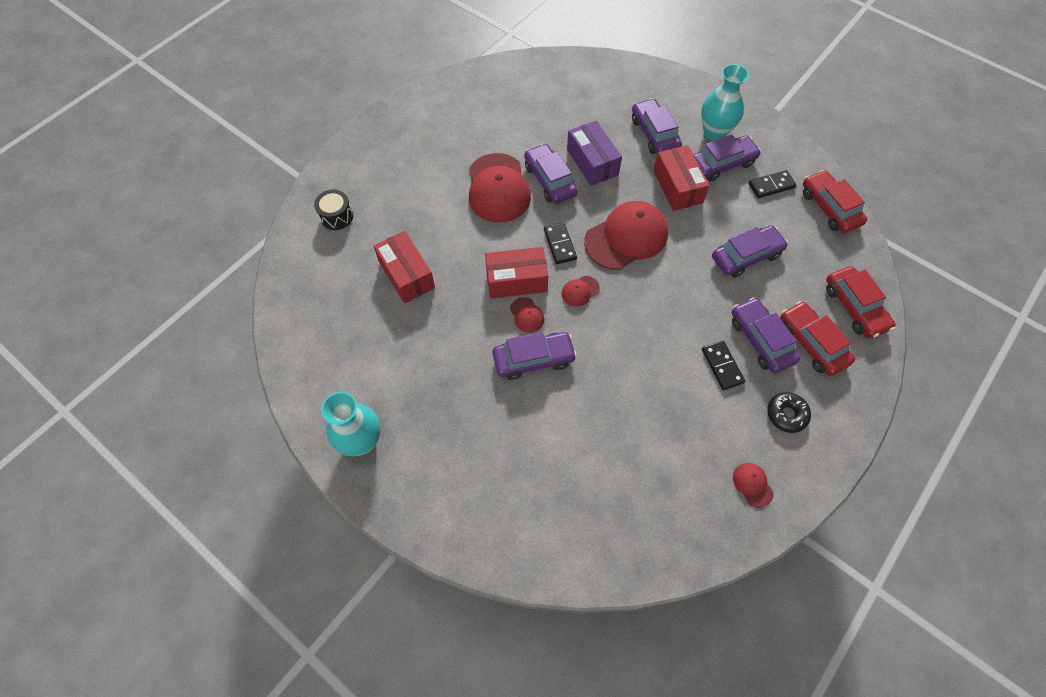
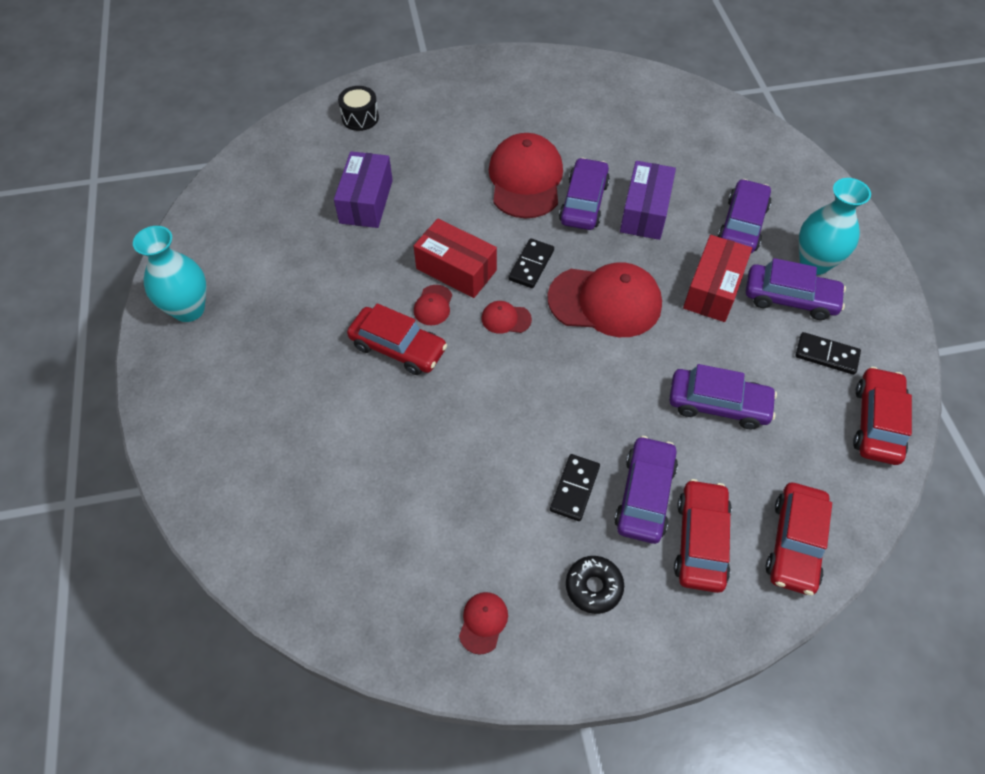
camera: 40 degrees right, 5 degrees down
red box [374,231,435,303] -> purple box [334,151,393,228]
red cap [469,153,531,222] -> red cap turned 150 degrees clockwise [489,133,563,218]
purple car [492,332,577,380] -> red car [347,303,447,375]

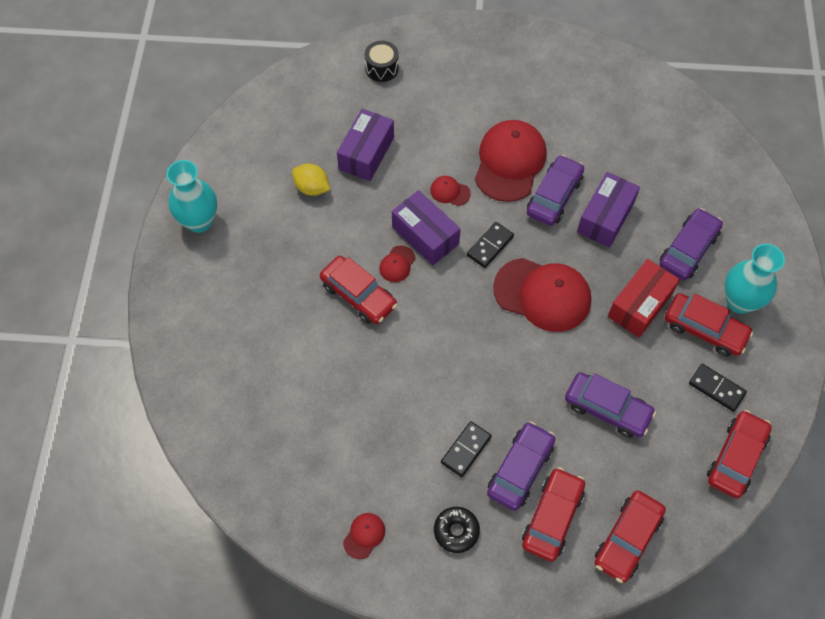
camera: 15 degrees right, 5 degrees up
red box [414,219,497,298] -> purple box [392,190,460,265]
red cap [482,301,532,334] -> red cap moved to [430,176,471,206]
purple car [746,258,846,320] -> red car [665,293,753,357]
none -> yellow lemon [292,164,330,196]

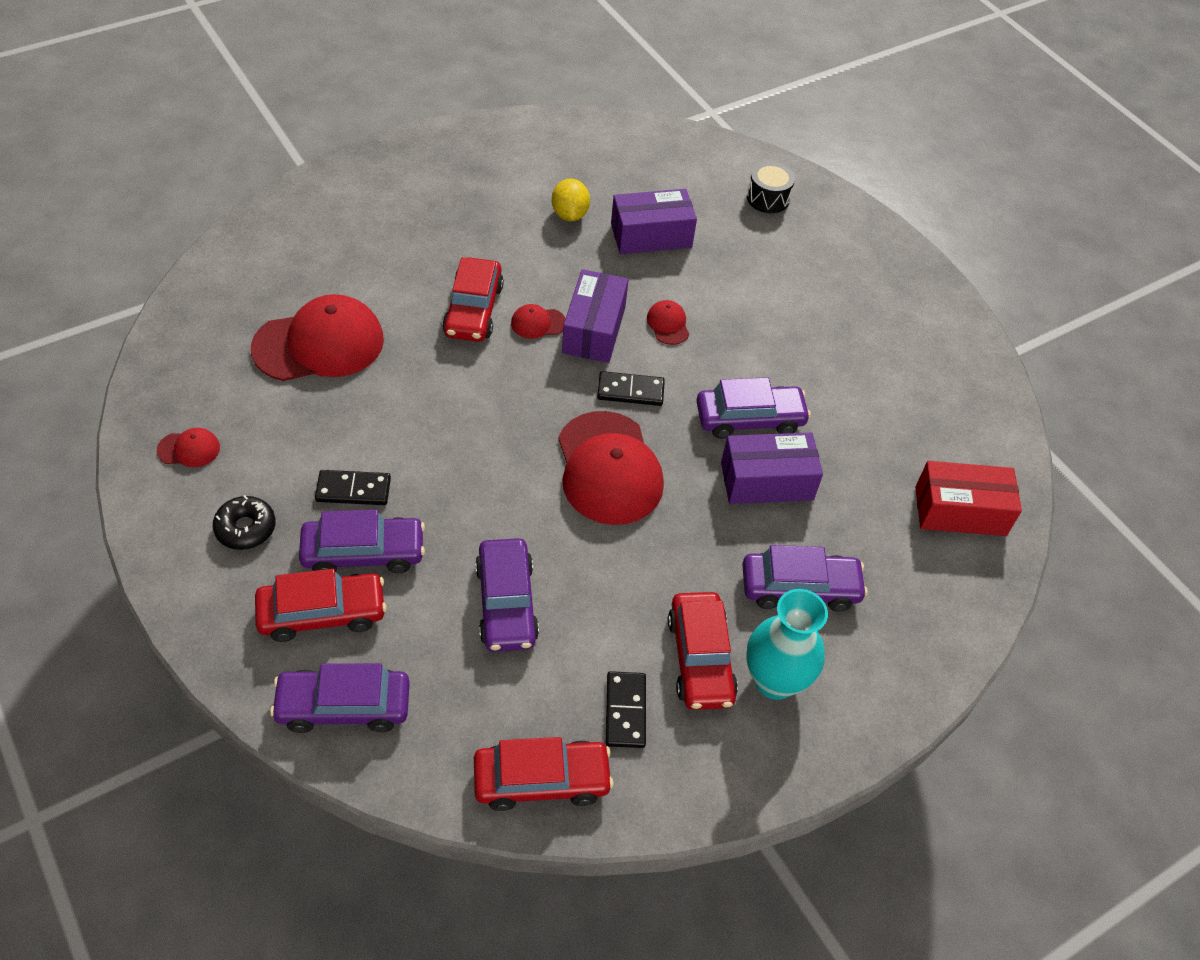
camera: 50 degrees right, 10 degrees down
turquoise vase [166,160,217,233] -> none
red cap [475,120,547,202] -> red cap moved to [251,294,384,381]
red car [594,491,666,583] -> purple car [270,663,410,733]
red box [608,259,680,338] -> red box moved to [915,461,1022,536]

